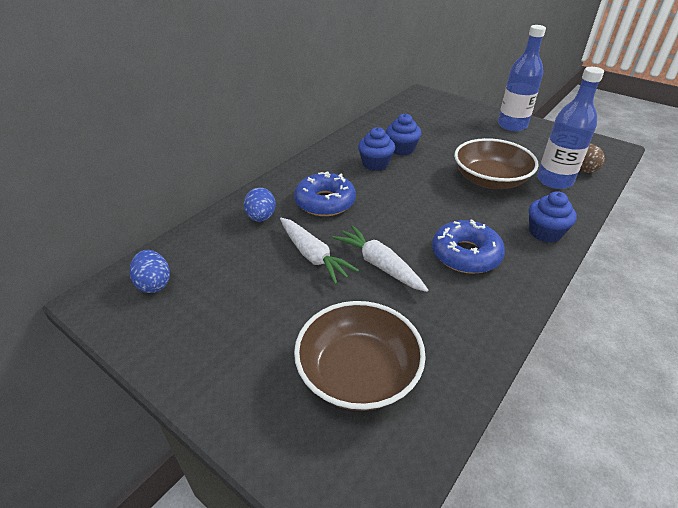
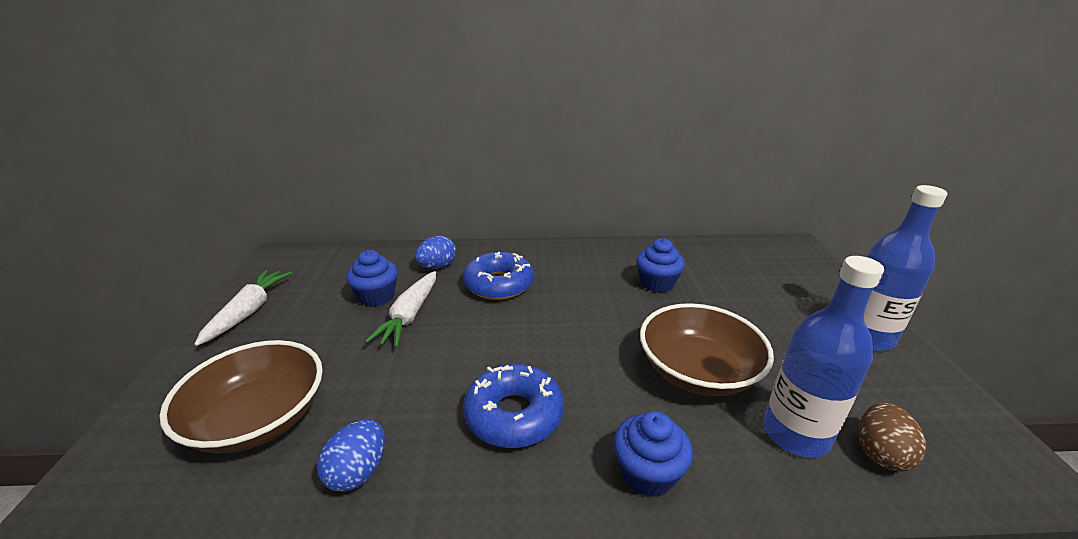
camera: 50 degrees right, 10 degrees down
blue egg [130,250,170,293] -> blue egg moved to [317,420,385,492]
white carrot [332,225,428,292] -> white carrot moved to [194,270,292,346]
blue cupcake [358,127,395,171] -> blue cupcake moved to [346,250,398,307]

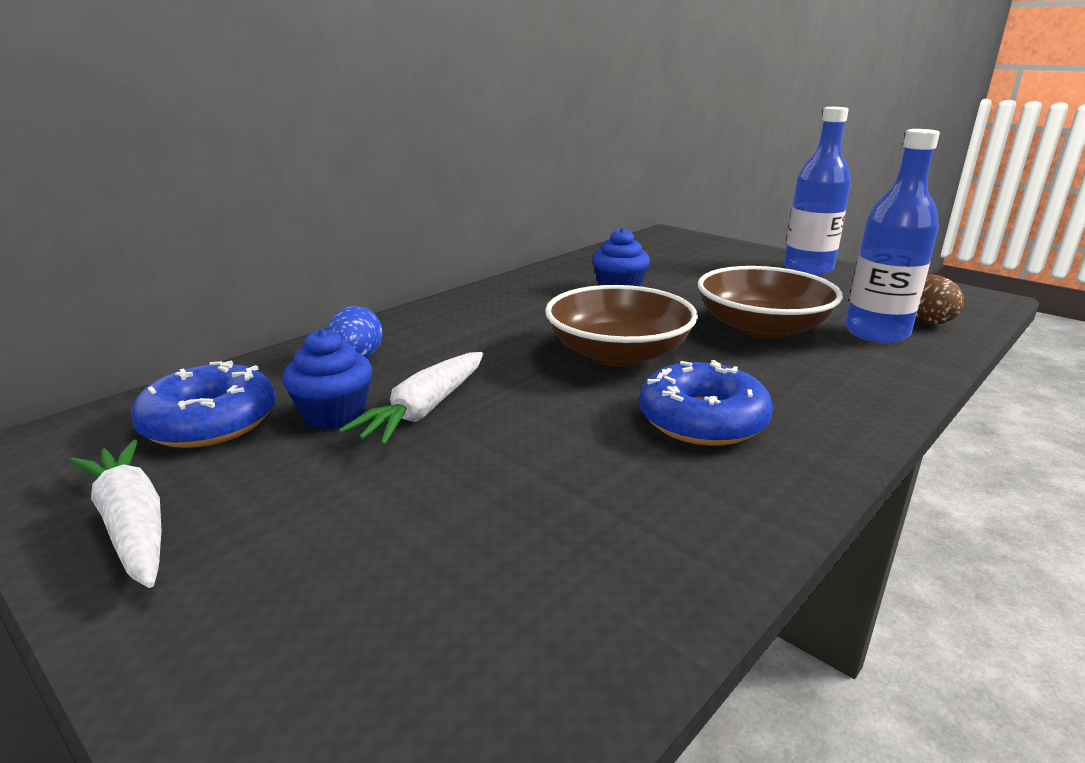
camera: 45 degrees left, 5 degrees down
brown bowl [159,340,323,453] -> brown bowl moved to [545,285,698,367]
blue egg [317,420,385,492] -> none
white carrot [365,271,436,347] -> white carrot turned 60 degrees clockwise [339,352,483,446]
blue donut [463,252,534,300] -> blue donut moved to [131,360,275,448]
blue cupcake [614,411,693,497] -> none

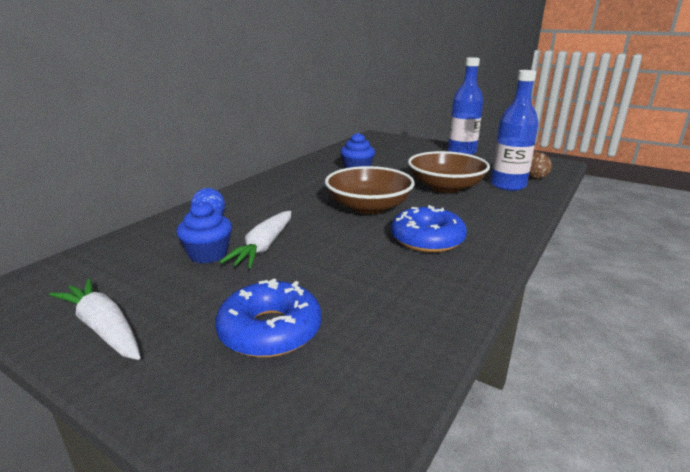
camera: 10 degrees left, 0 degrees up
blue donut [131,360,275,448] -> blue donut moved to [215,279,321,358]

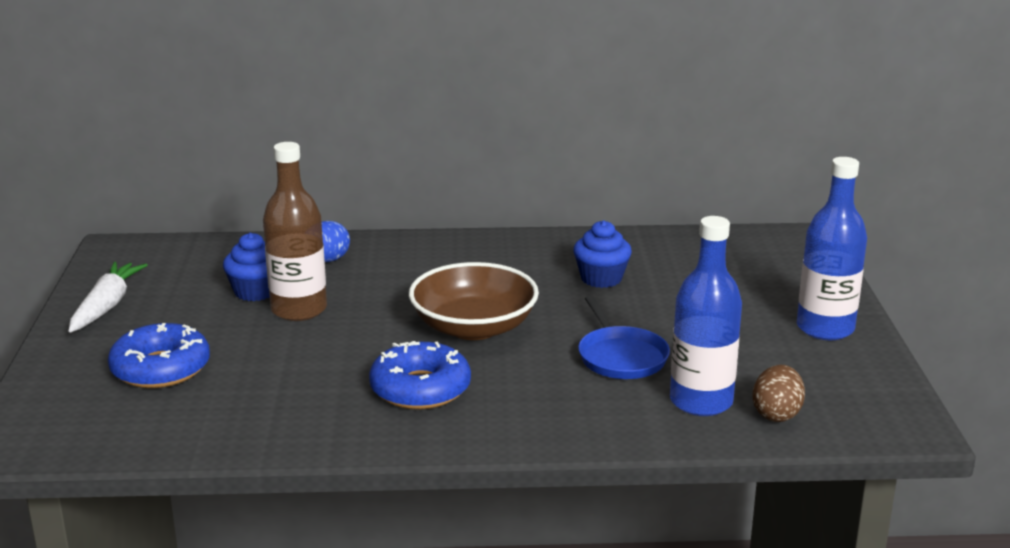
camera: 55 degrees right, 0 degrees up
white carrot [220,211,291,268] -> brown bottle [263,142,327,321]
brown bowl [408,151,490,193] -> blue pan [578,296,670,379]

